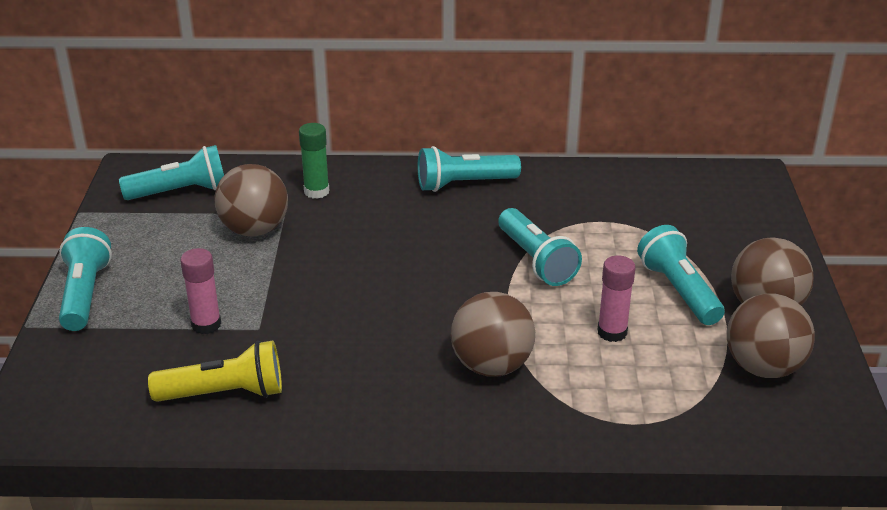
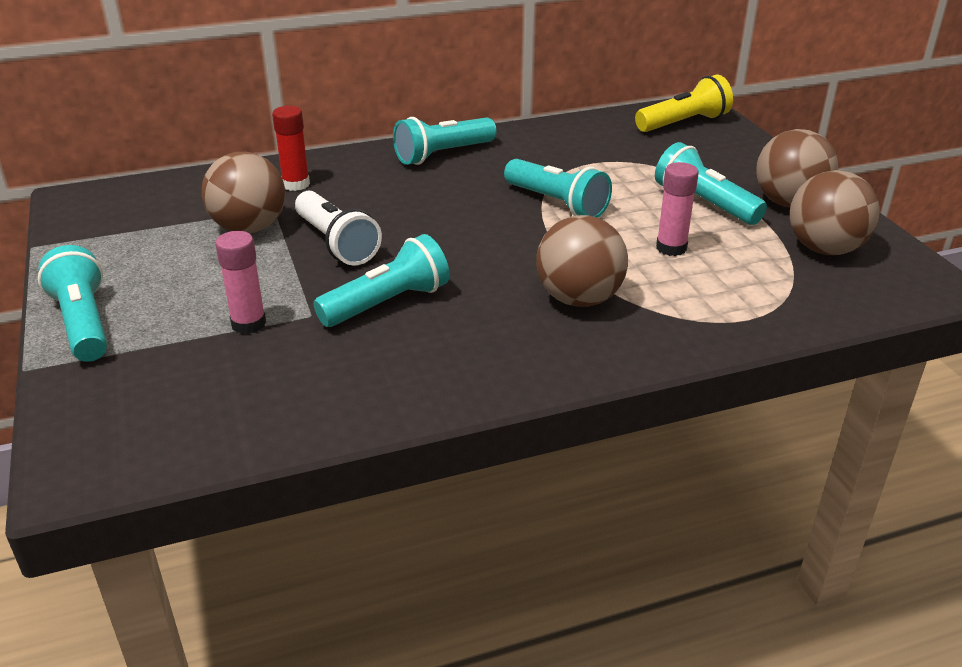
camera: 20 degrees left, 0 degrees up
turquoise flashlight [119,145,224,200] -> turquoise flashlight moved to [313,234,450,327]
yellow flashlight [148,341,282,402] -> yellow flashlight moved to [635,75,733,132]
green glue stick [299,123,330,199] -> red glue stick [272,106,310,191]
none -> white flashlight [295,191,382,265]

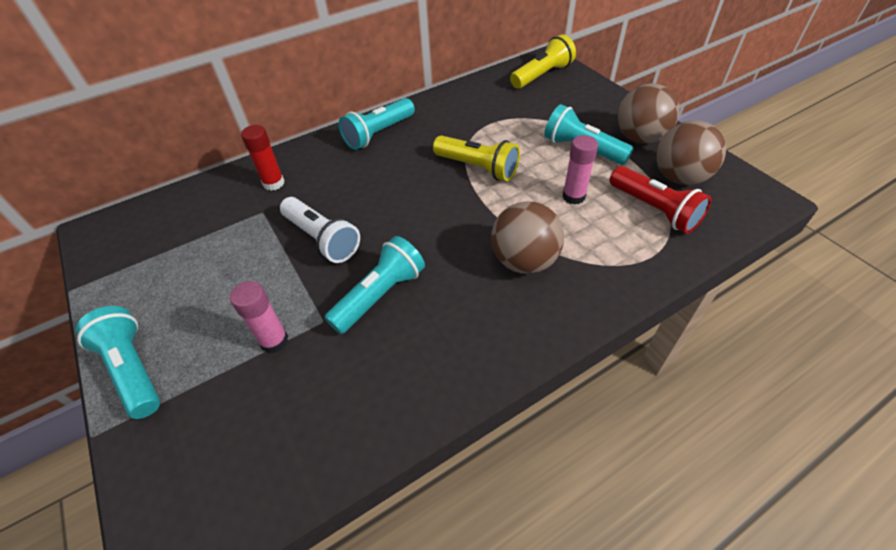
camera: 10 degrees left, 15 degrees up
brown ball [202,152,286,233] -> none
turquoise flashlight [504,159,612,218] -> yellow flashlight [433,136,520,181]
none -> red flashlight [610,166,712,234]

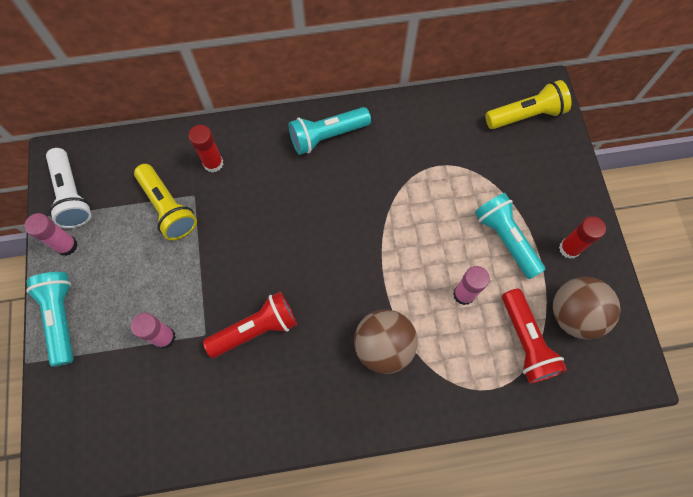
camera: 20 degrees right, 20 degrees up
white flashlight [280,197,360,263] -> white flashlight moved to [46,148,92,228]
turquoise flashlight [324,236,425,334] -> red flashlight [203,292,297,358]
yellow flashlight [433,136,520,181] -> yellow flashlight moved to [134,164,197,240]
brown ball [617,83,680,144] -> red glue stick [559,216,606,259]
none -> pink glue stick [24,213,78,256]

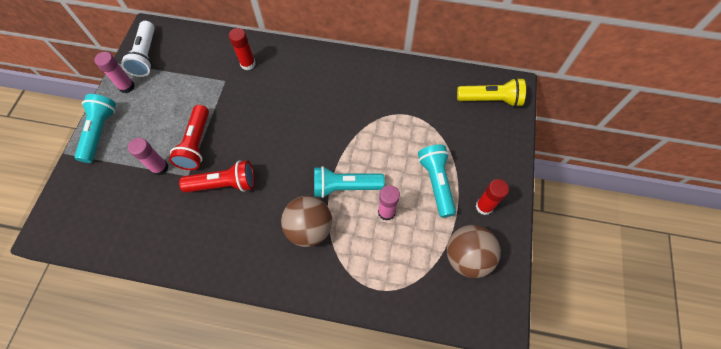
camera: 20 degrees right, 5 degrees down
yellow flashlight [134,164,197,240] -> none
turquoise flashlight [288,107,371,155] -> turquoise flashlight moved to [314,166,385,198]
red flashlight [502,289,567,383] -> red flashlight moved to [169,105,209,170]

